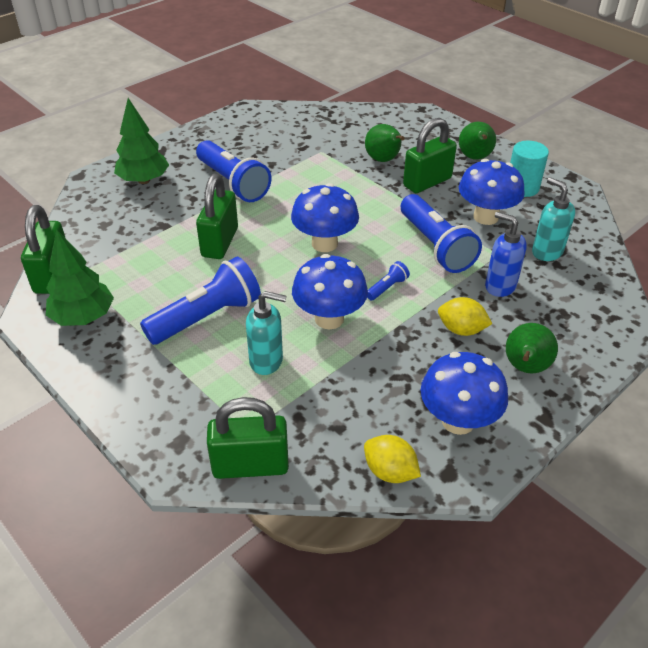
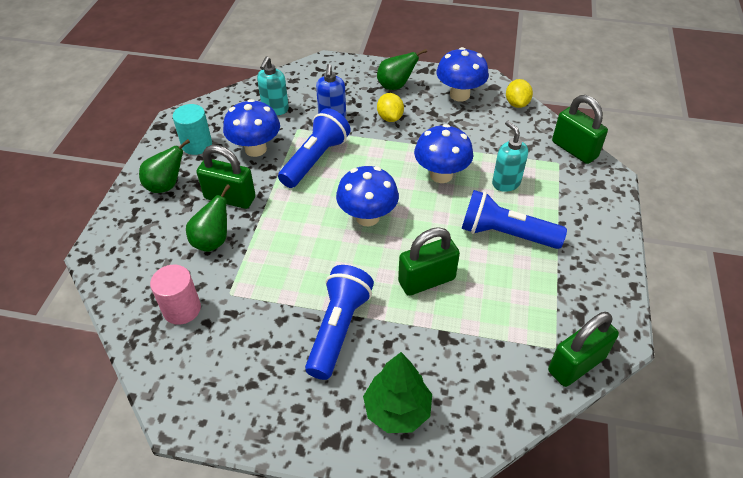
camera: 125 degrees left, 5 degrees up
green tree [46,229,114,326] -> none
blue flashlight [367,261,410,301] -> none
none -> pink cylinder [150,265,201,325]

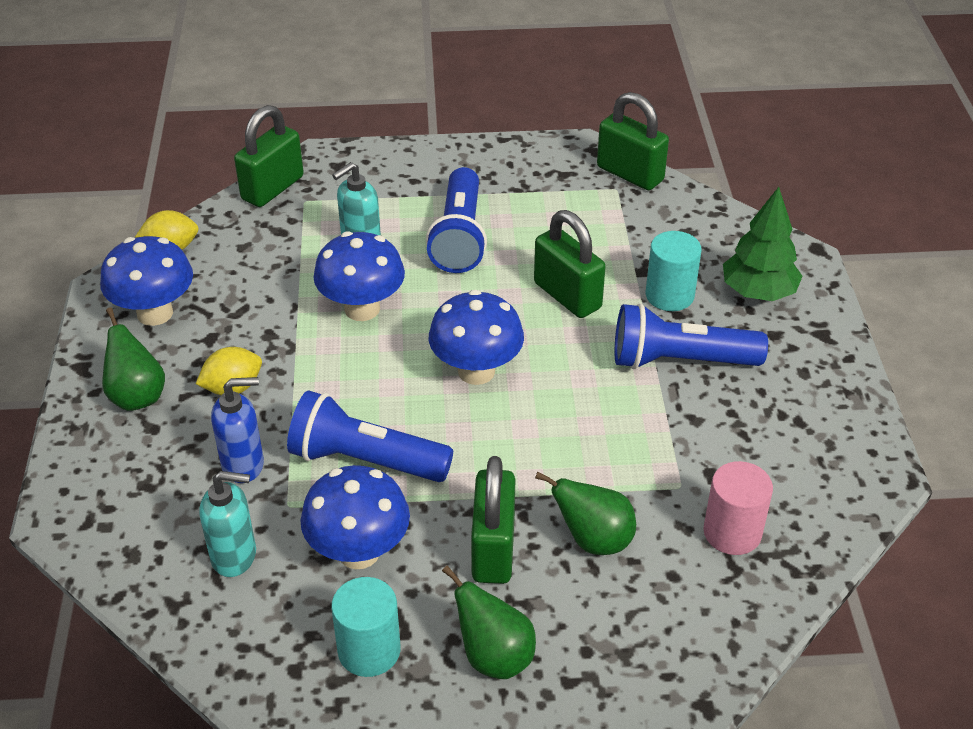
camera: 105 degrees left, 5 degrees down
none -> turquoise cylinder [646,231,702,311]

